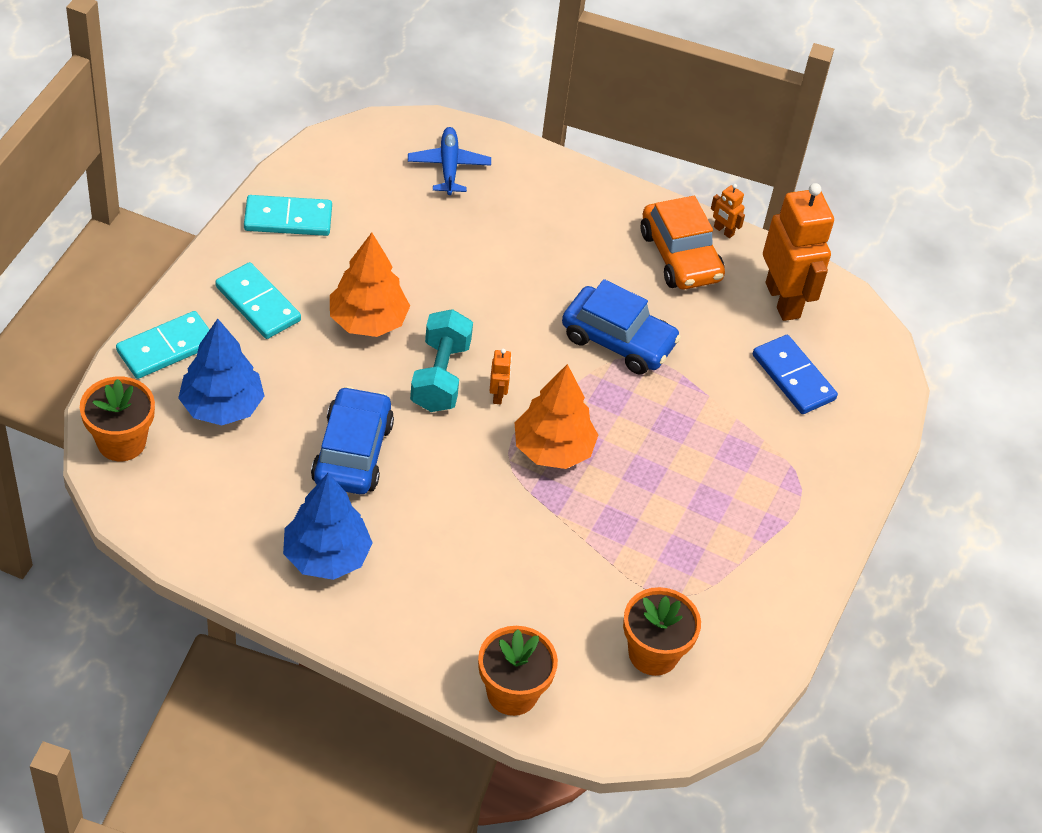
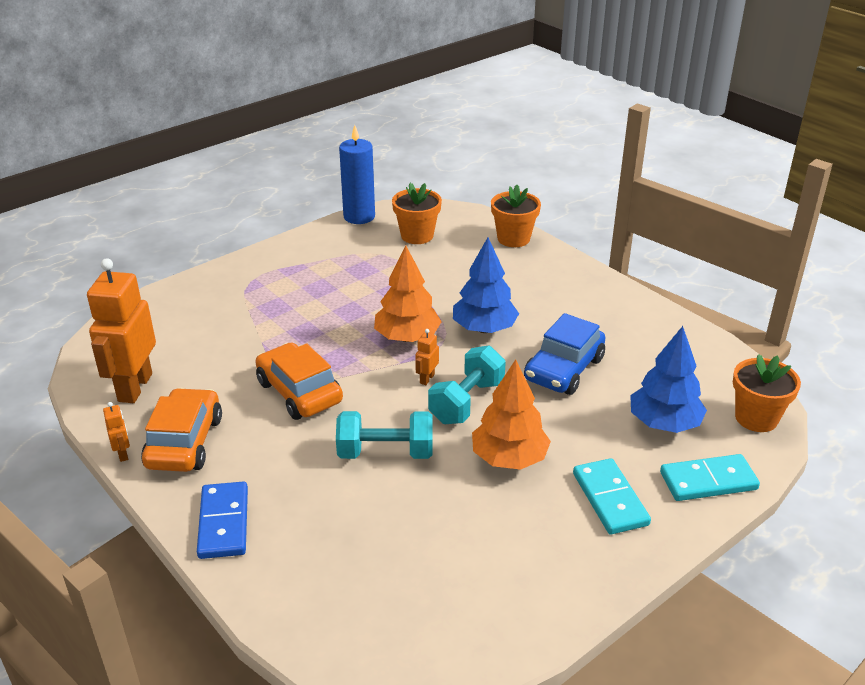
camera: 150 degrees left, 15 degrees down
turquoise domino [244,195,332,236] -> none
blue tree [283,472,373,580] -> blue tree moved to [453,237,519,333]
blue plane [408,127,491,195] -> none
blue car [562,279,681,374] -> orange car [255,342,343,420]
blue domino [753,335,838,414] -> blue domino moved to [197,481,248,559]
none -> turquoise dumbbell [336,411,433,459]
none -> blue candle [339,125,375,224]

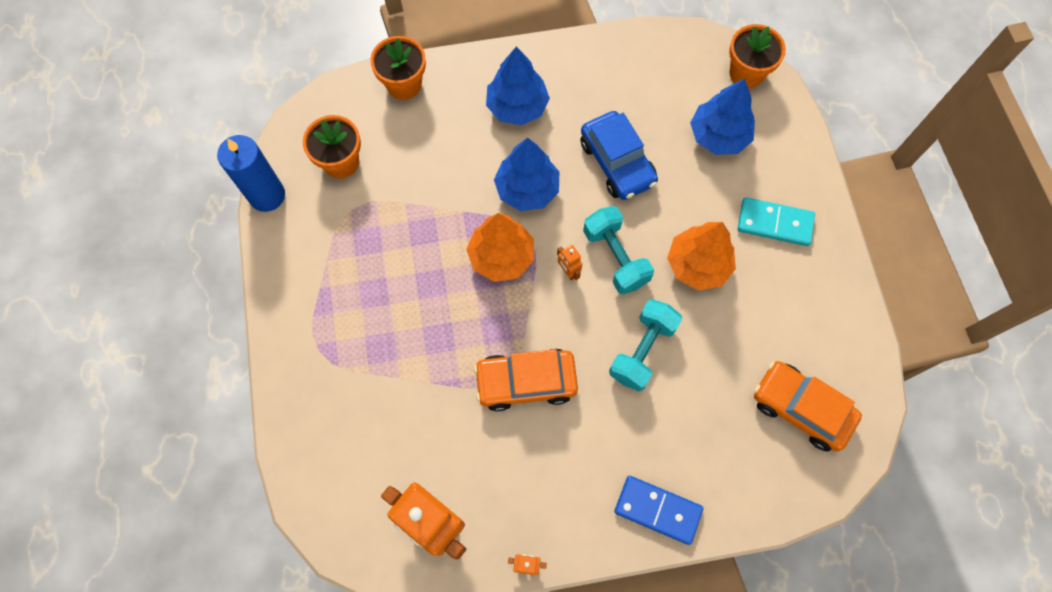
camera: 60 degrees left, 35 degrees up
orange car [141,388,222,472] -> orange car moved to [754,361,862,452]
turquoise domino [660,454,760,501] -> none
none -> blue tree [486,46,550,125]

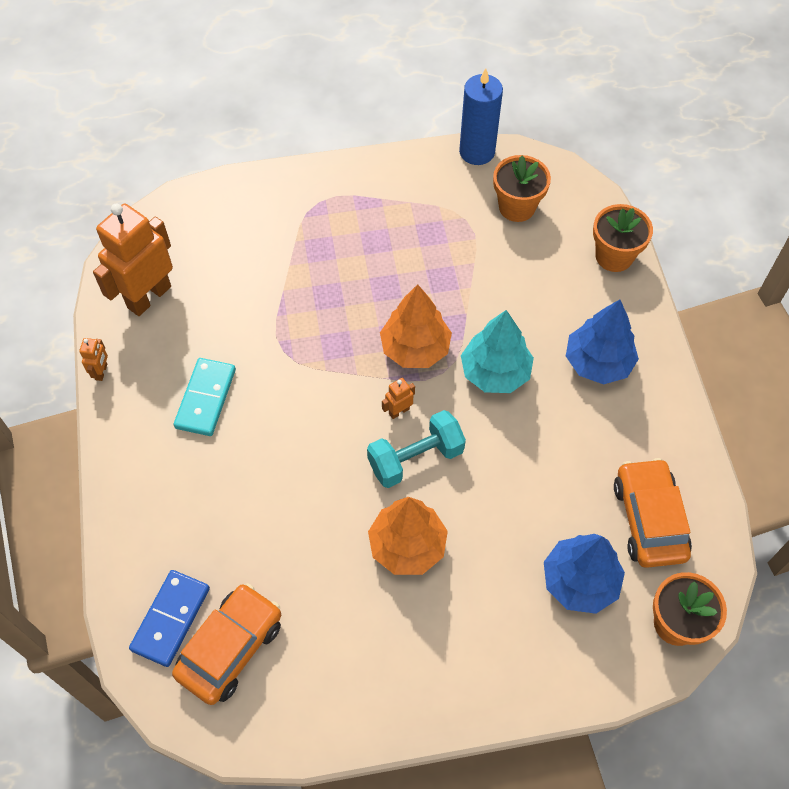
camera: 90 degrees right, 10 degrees down
orange car [474,348,578,412] -> orange car moved to [614,458,692,568]
blue tree [494,138,559,211] -> turquoise tree [461,310,534,393]
blue car [580,111,658,200] -> none
turquoise dumbbell [609,299,682,391] -> none
blue domino [614,476,704,545] -> blue domino moved to [129,570,210,667]
turquoise domino [738,197,815,246] -> turquoise domino moved to [174,358,236,436]

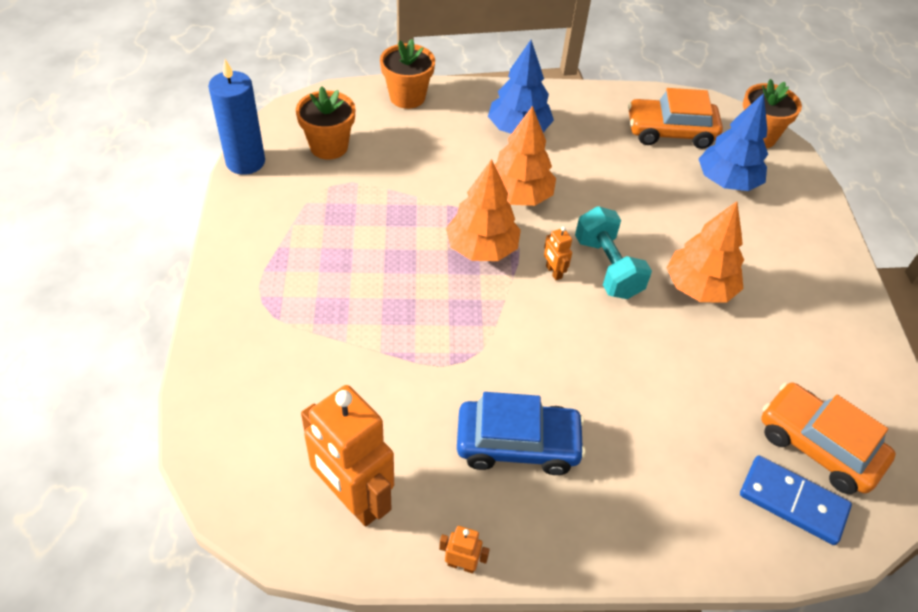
camera: 85 degrees left, 10 degrees down
turquoise domino [174,358,236,436] -> blue car [457,392,586,475]
turquoise tree [461,310,534,393] -> orange tree [495,106,556,206]

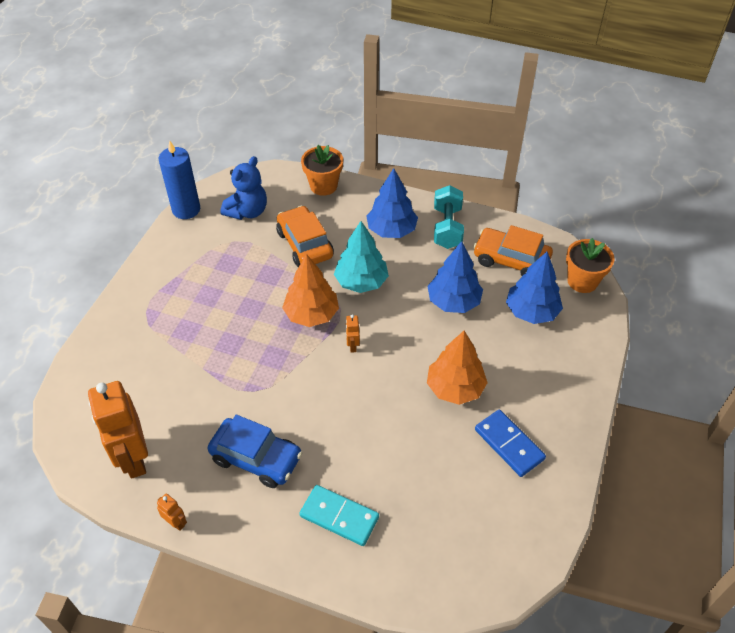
camera: 25 degrees right, 0 degrees up
orange flower pot [296,86,355,160] -> blue teddy bear [221,156,267,220]
orange tree [495,106,556,206] -> turquoise tree [334,221,389,293]
turquoise dumbbell [575,206,652,299] -> turquoise dumbbell moved to [434,185,464,249]
blue domino [740,455,852,545] -> blue domino moved to [475,410,546,477]
orange car [761,382,896,494] -> orange car moved to [276,206,334,267]
none -> turquoise domino [299,485,379,546]
none -> blue tree [427,241,483,313]

